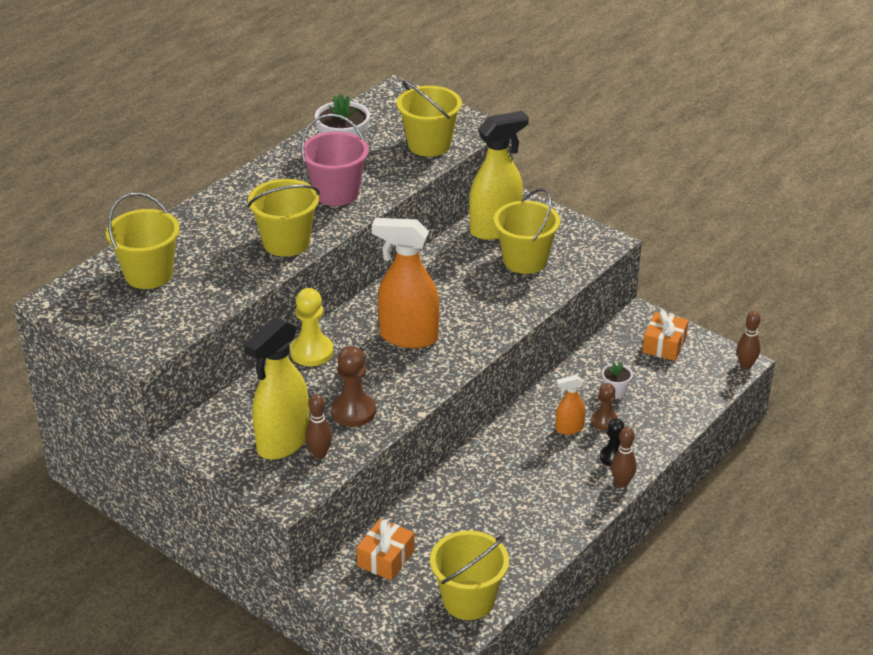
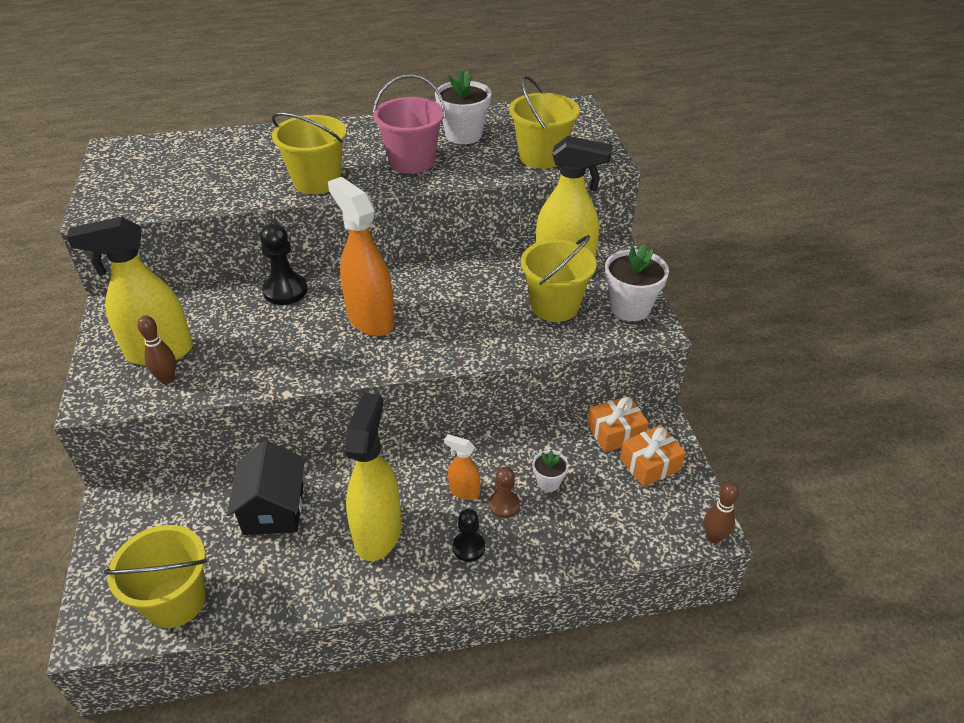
camera: 40 degrees right, 5 degrees up
yellow bucket [106,192,180,289] -> none
yellow pawn [290,288,334,366] -> black pawn [260,224,307,305]
brown pawn [331,346,376,427] -> none
orange gift [356,519,415,581] -> orange gift moved to [587,396,649,452]
brown bowling pin [611,427,637,487] -> none
none -> black house [227,440,305,535]
none -> yellow spray bottle [344,392,402,561]
none -> white flower pot [605,244,669,321]

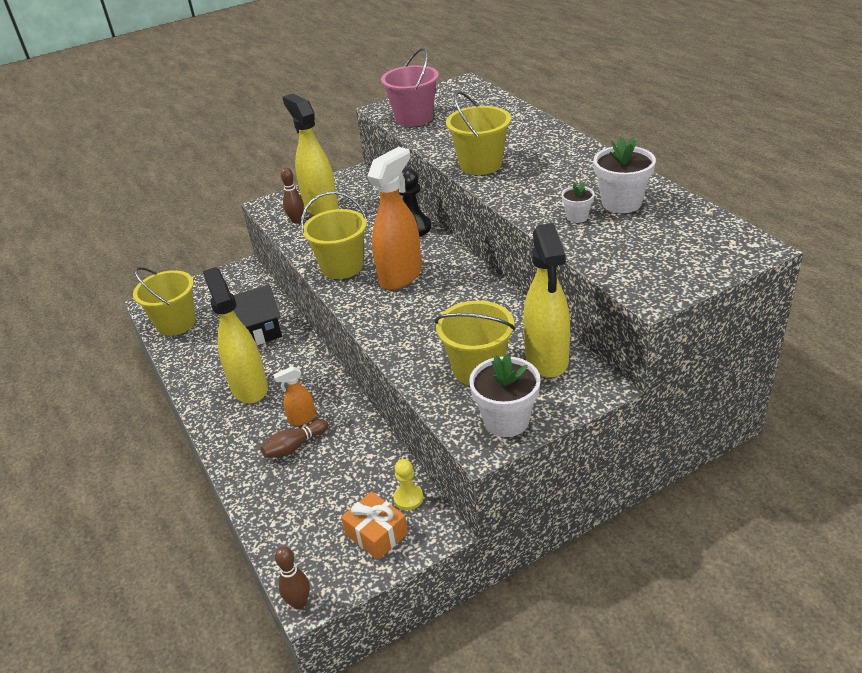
camera: 75 degrees right, 5 degrees down
yellow spray bottle [344,392,402,561] -> yellow spray bottle turned 105 degrees counterclockwise [203,267,268,404]
pink bucket [373,74,445,174] -> pink bucket moved to [381,48,439,127]
orange spray bottle [444,434,481,500] -> orange spray bottle turned 120 degrees counterclockwise [273,366,316,426]
black pawn [453,509,485,562] -> none
brown pawn [489,467,520,518] -> brown bowling pin [261,419,328,458]
yellow bucket [509,76,580,169] -> yellow bucket moved to [301,191,367,279]
white flower pot [532,450,569,492] -> white flower pot moved to [561,182,595,223]
orange gift [587,396,649,452] -> yellow pawn [393,459,423,510]

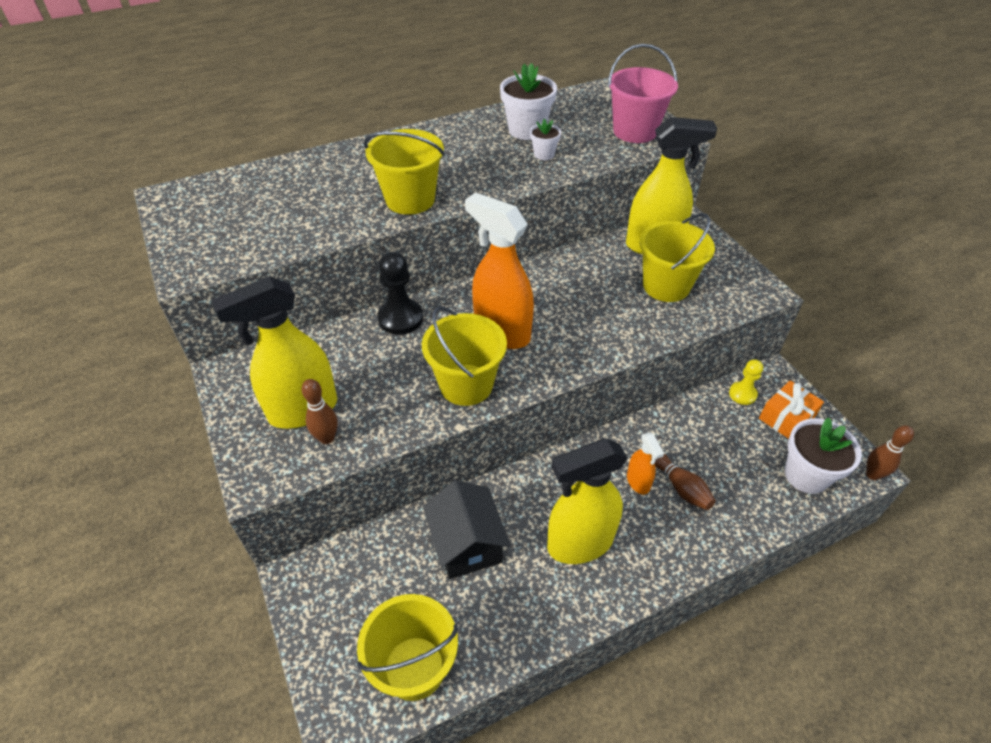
camera: 90 degrees left, 10 degrees up
pink bucket [381,48,439,127] -> pink bucket moved to [608,44,678,143]
white flower pot [469,354,541,437] -> white flower pot moved to [785,417,862,494]

